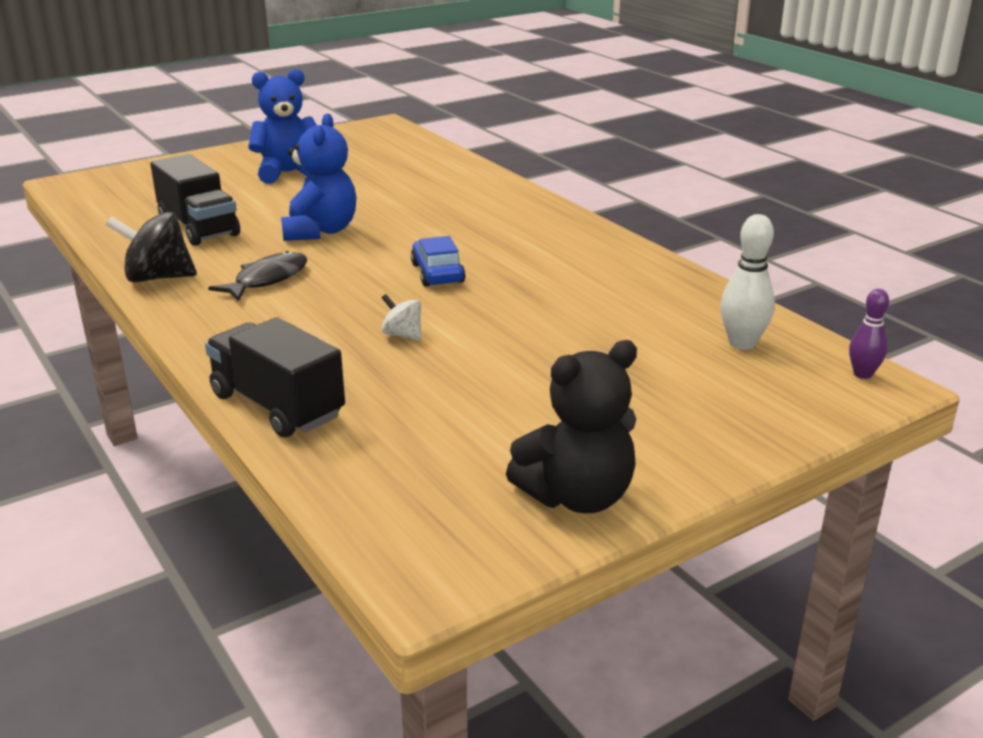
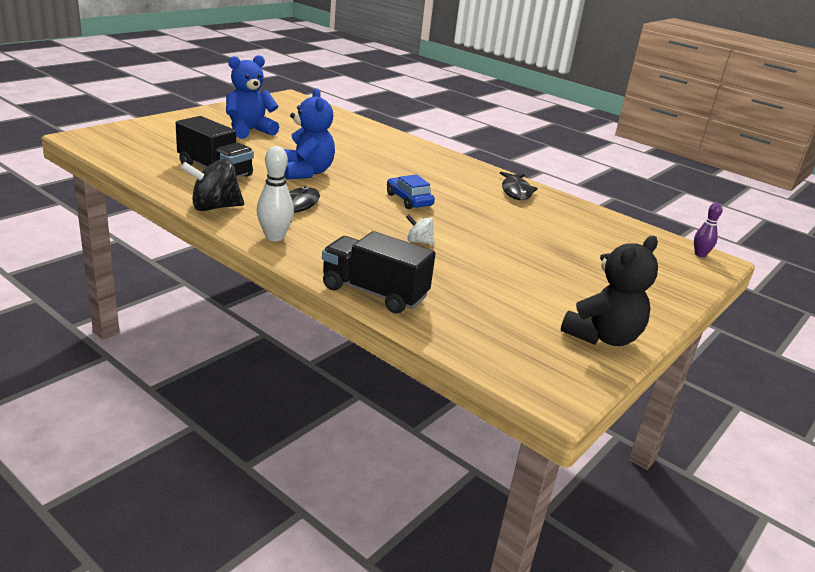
camera: 20 degrees left, 0 degrees up
white bowling pin [720,214,775,350] -> white bowling pin moved to [257,146,294,241]
none -> black fish [500,172,538,200]

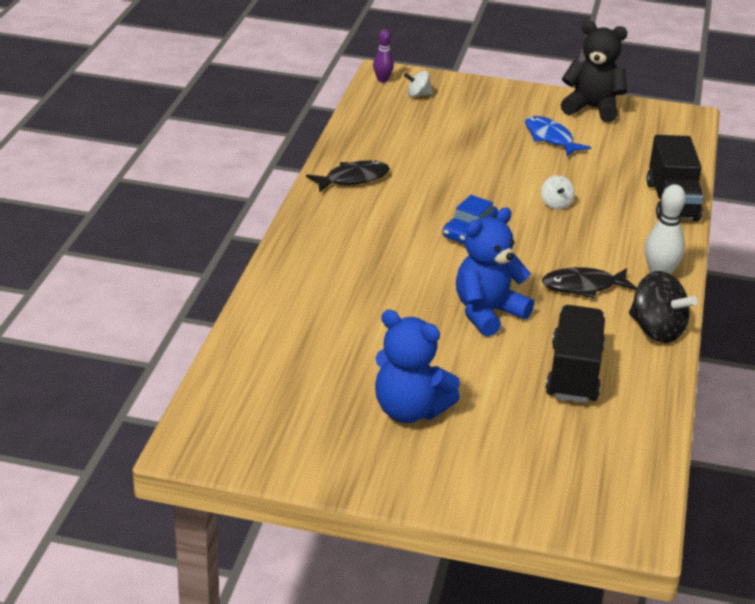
camera: 115 degrees left, 5 degrees up
none -> white spinning top [404,71,433,97]
none -> blue fish [525,116,591,156]

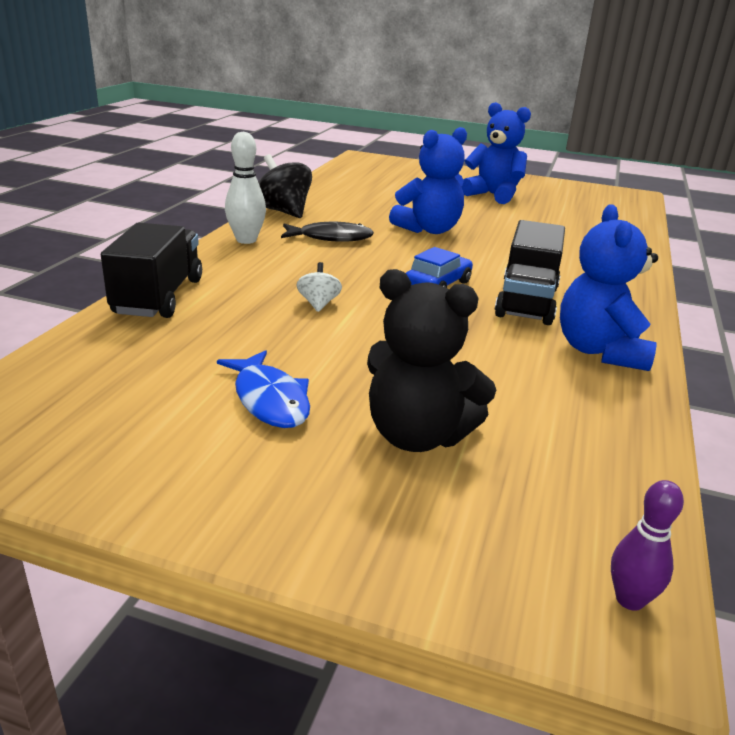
camera: 175 degrees left, 5 degrees down
black fish [306,160,390,192] -> blue teddy bear [560,204,658,371]
white spinning top [404,71,433,97] -> none
black truck [546,305,605,403] -> black truck moved to [495,220,565,325]
black teddy bear [561,21,627,122] -> black teddy bear moved to [367,269,496,452]

